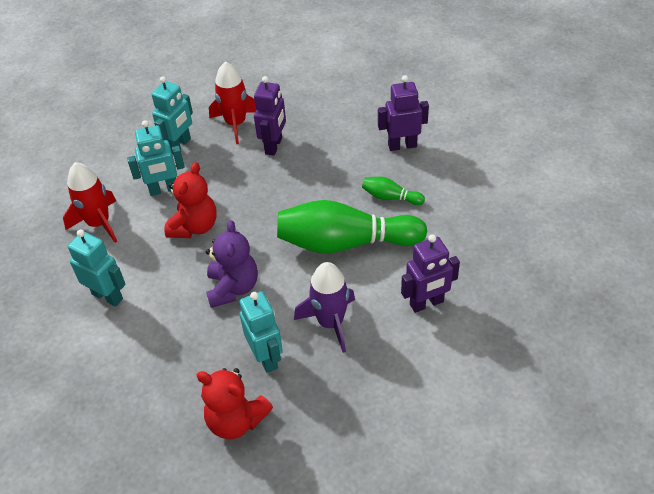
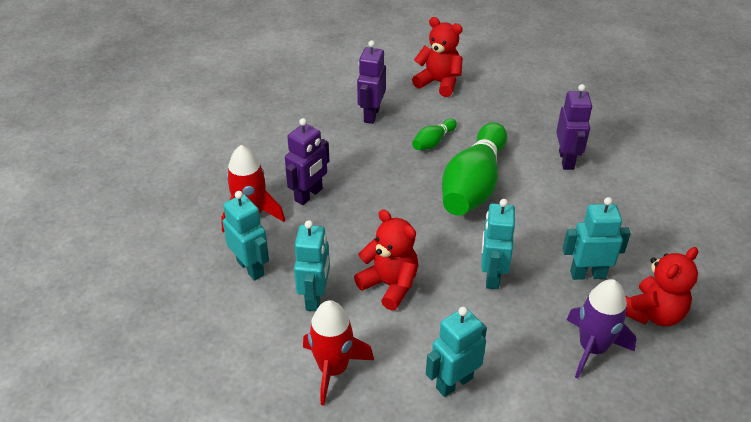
camera: 70 degrees left, 5 degrees down
purple teddy bear [206,220,258,308] -> turquoise robot [481,199,515,289]
purple robot [254,76,286,156] -> purple robot turned 90 degrees clockwise [285,118,329,205]
purple rocket [294,262,355,353] -> purple rocket moved to [566,279,636,378]
none -> red teddy bear [412,17,463,97]

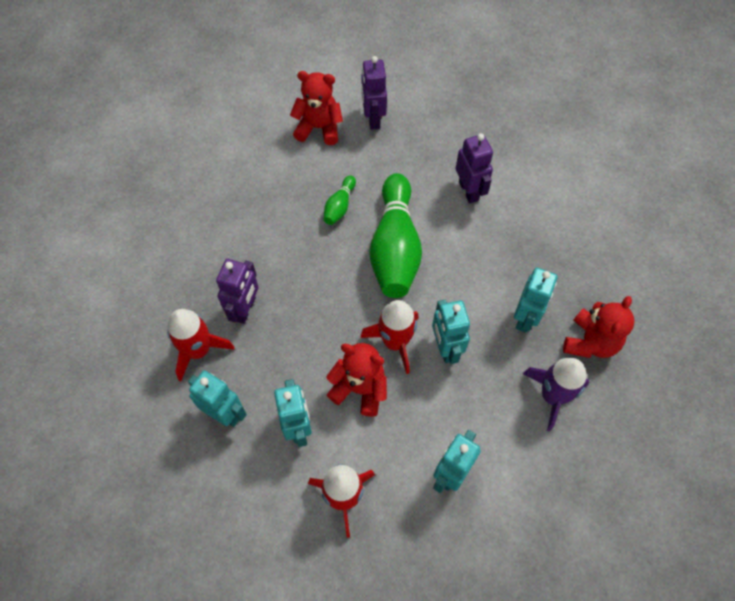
camera: 20 degrees left, 20 degrees up
purple robot [357,40,386,124] -> purple robot moved to [361,56,387,130]
turquoise robot [563,197,631,280] -> turquoise robot turned 135 degrees clockwise [514,268,557,333]
none -> red rocket [360,300,419,374]

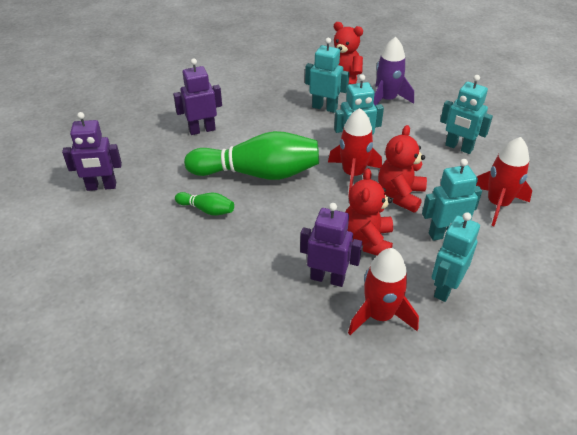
camera: 90 degrees left, 20 degrees down
red teddy bear [290,71,343,145] -> red teddy bear moved to [345,168,393,255]

